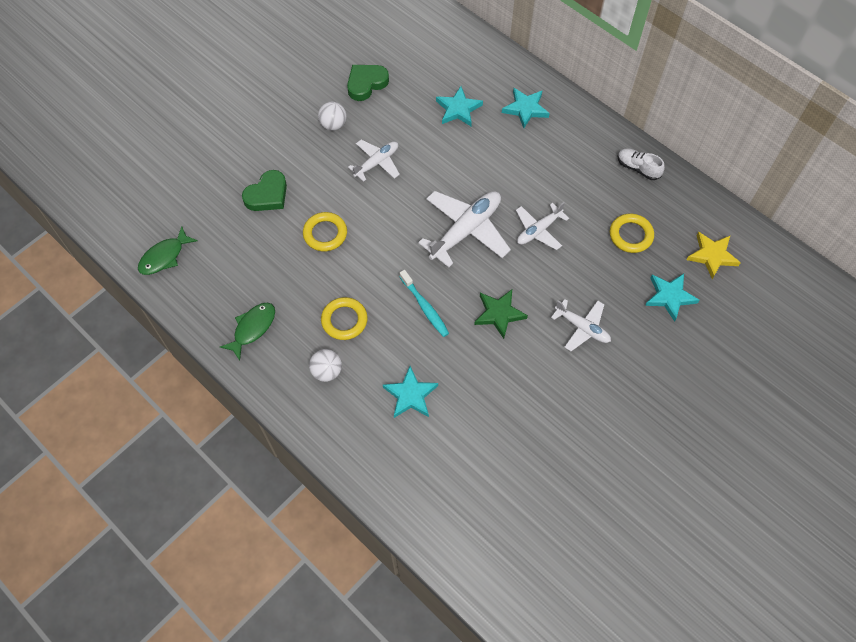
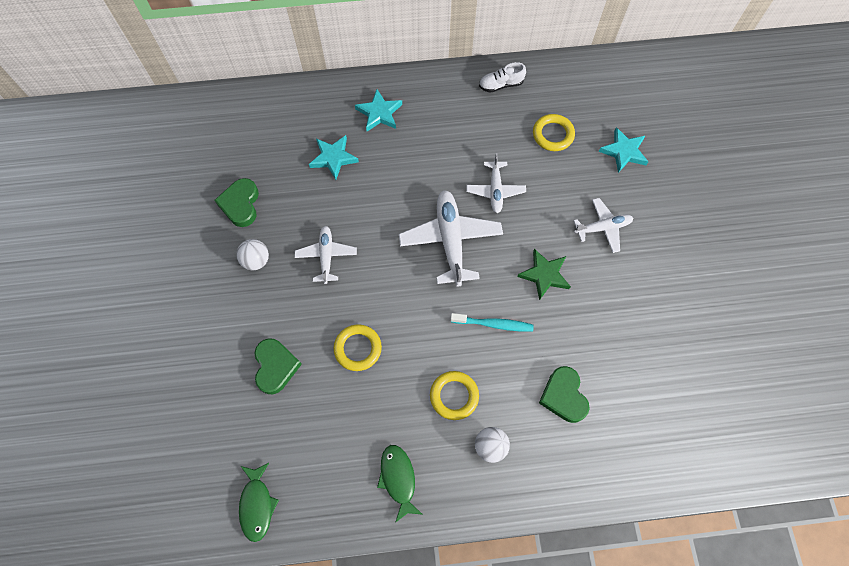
camera: 50 degrees left, 5 degrees up
turquoise star [383,366,438,418] -> green heart [539,366,590,423]
yellow star [687,232,741,279] -> none

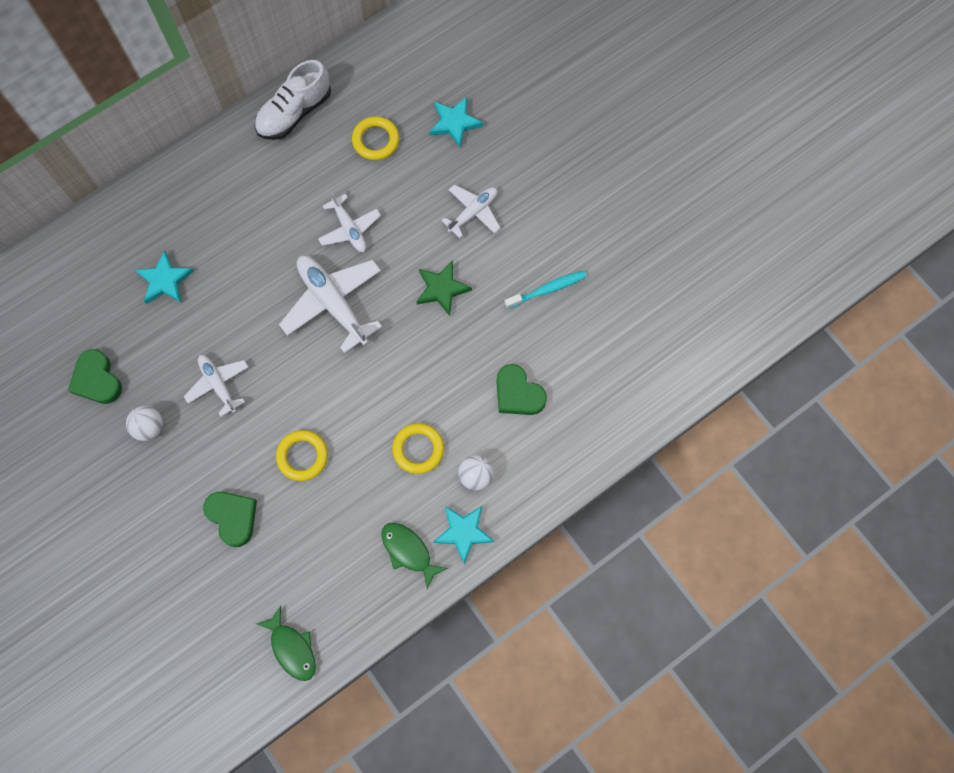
camera: 30 degrees left, 5 degrees up
turquoise star [355,89,402,131] -> turquoise star moved to [433,506,494,564]
turquoise toothbrush [450,313,534,332] -> turquoise toothbrush moved to [505,270,587,309]
white shoe [479,62,526,92] -> white shoe [254,60,331,140], size x1.69

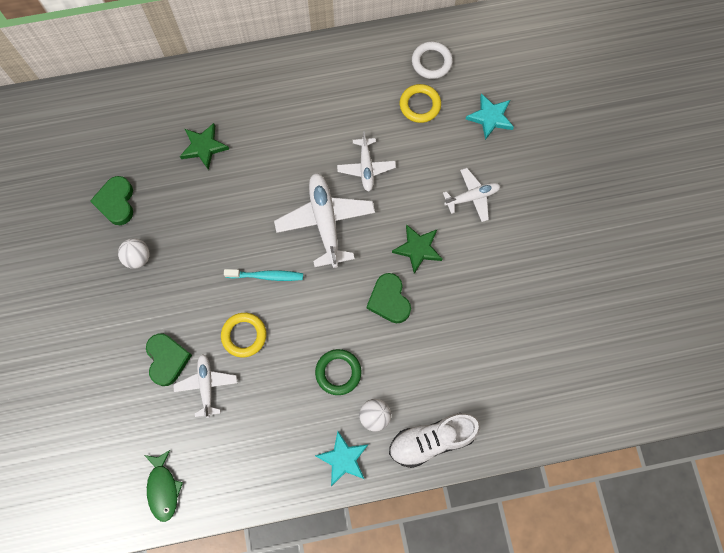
camera: 25 degrees right, 0 degrees up
turquoise star [135,250,194,304] -> green star [180,123,229,170]
white plane [184,355,248,417] -> white plane moved to [173,354,237,418]
white shoe [254,60,331,140] -> white shoe moved to [389,413,481,468]
green fish [381,523,448,589] -> none
yellow ring [392,423,444,474] -> green ring [315,349,361,395]
green heart [496,364,547,415] -> green heart moved to [367,273,411,323]
turquoise toothbrush [505,270,587,309] -> turquoise toothbrush moved to [224,269,303,281]
none -> white ring [412,41,453,79]

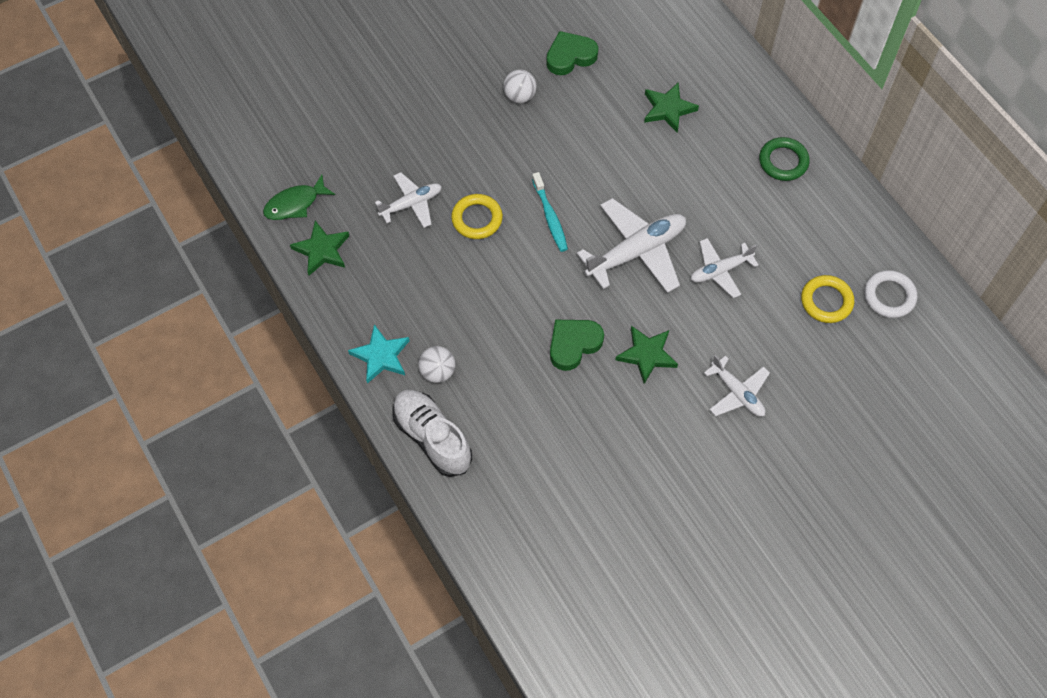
camera: 70 degrees right, 10 degrees down
green heart [146,334,192,386] -> none
green ring [315,349,361,395] -> green ring moved to [759,137,810,181]
turquoise star [466,93,514,140] -> none
none -> green star [290,221,349,275]

